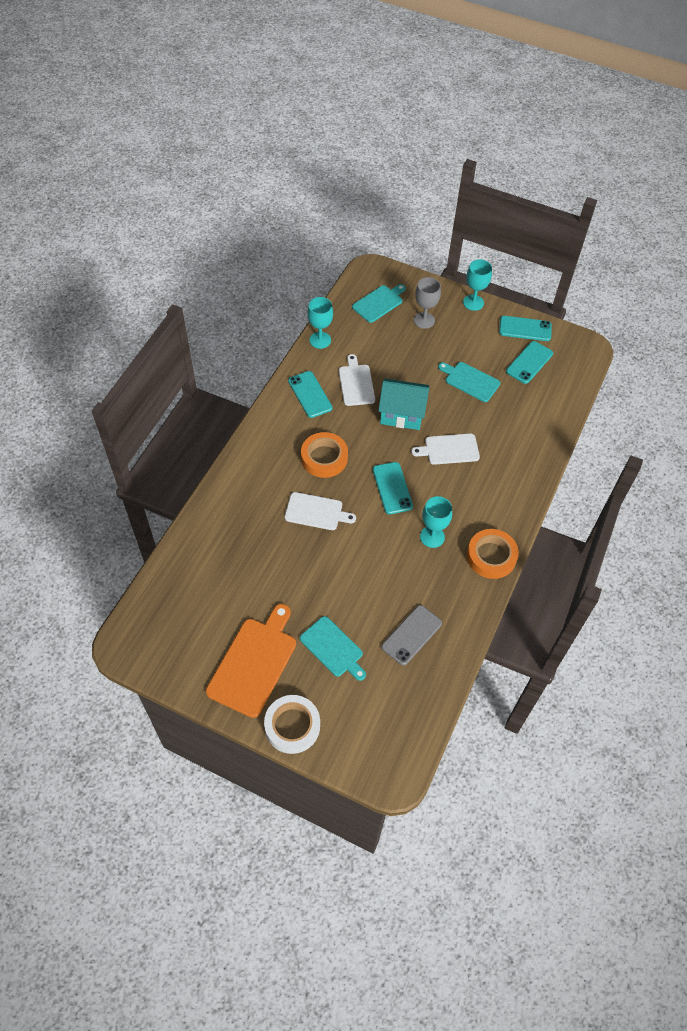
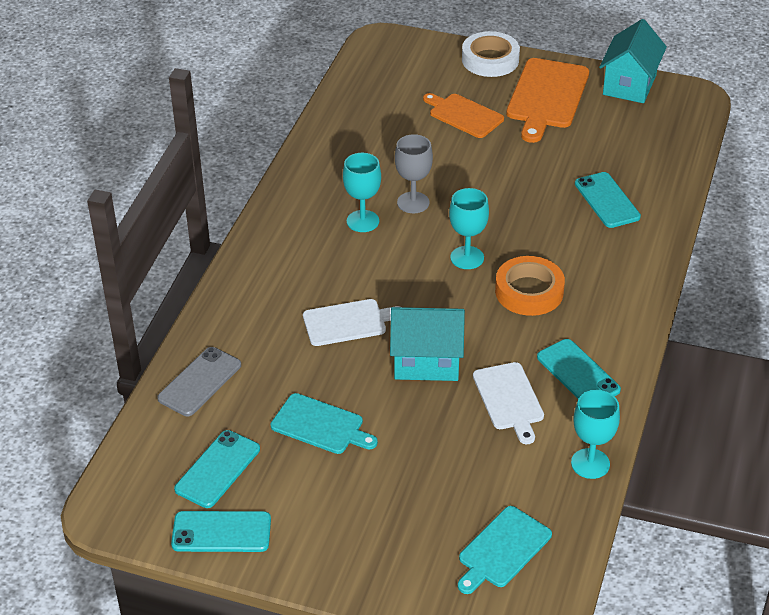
camera: 175 degrees right, 15 degrees down
white cutting board [284,492,356,530] -> none
turquoise cutting board [300,616,366,681] -> orange cutting board [423,93,504,138]
turquoise phone [373,462,413,514] -> turquoise phone moved to [575,172,641,228]
grey phone [382,605,442,666] -> grey phone moved to [157,347,241,416]
grey goblet [414,277,441,329] -> grey goblet moved to [395,134,433,213]
turquoise goblet [463,259,492,311] -> turquoise goblet moved to [449,188,489,269]
orange tape [467,529,519,579] -> none
none -> turquoise house [599,19,667,103]

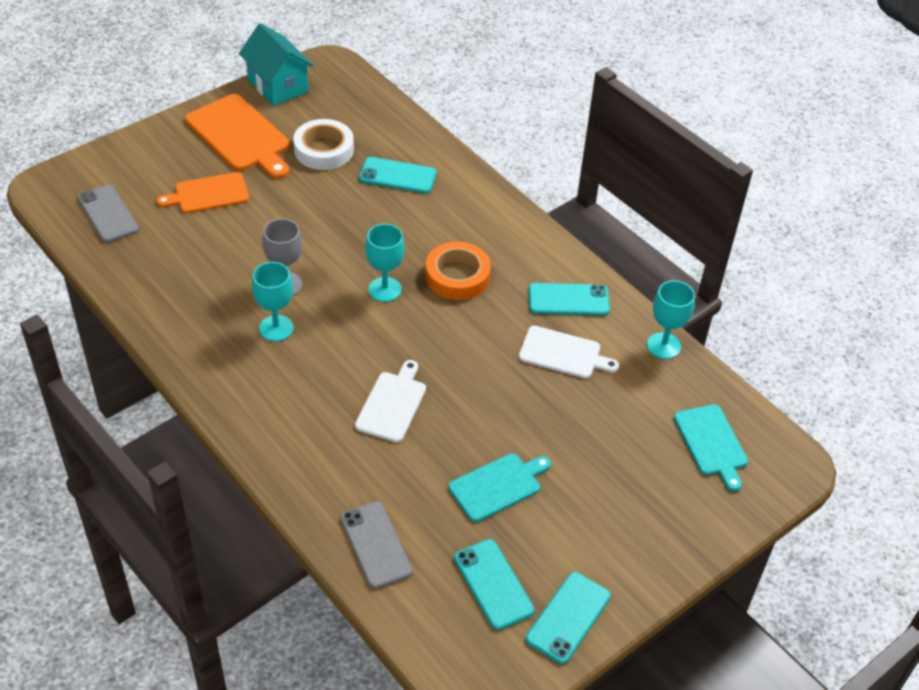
camera: 60 degrees left, 5 degrees up
turquoise house [390,307,465,381] -> none
white tape [462,31,520,77] -> white tape moved to [293,119,354,170]
none -> grey phone [78,185,139,243]

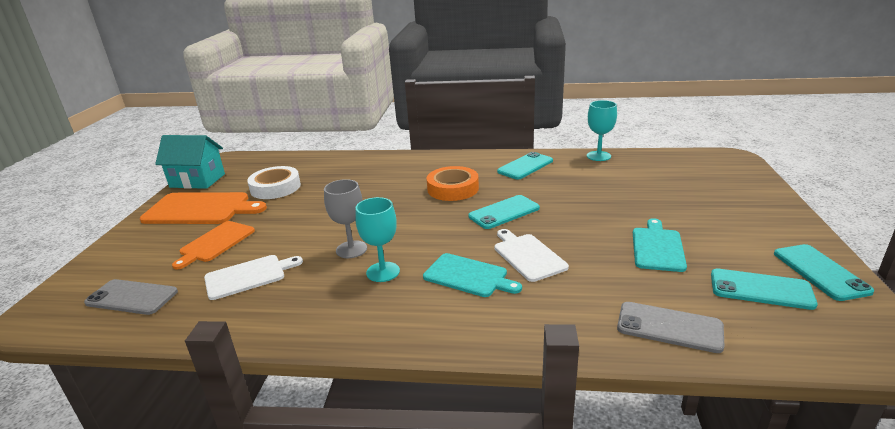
camera: 40 degrees left, 20 degrees down
turquoise phone [359,157,437,194] -> turquoise phone moved to [468,195,540,229]
turquoise goblet [365,224,405,302] -> none
white cutting board [519,326,619,379] -> white cutting board moved to [204,255,303,300]
turquoise cutting board [674,404,748,491] -> turquoise cutting board moved to [423,253,522,297]

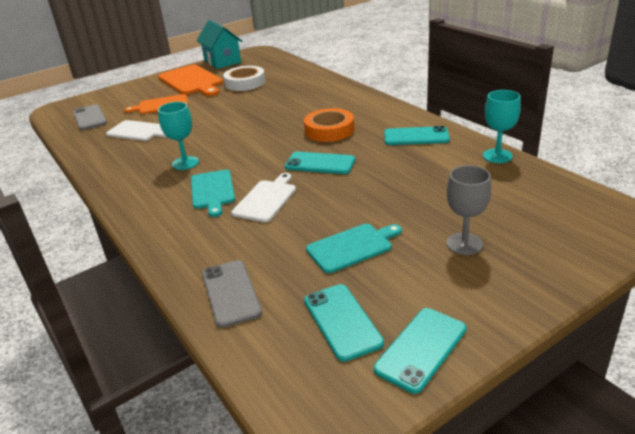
camera: 50 degrees right, 5 degrees up
grey goblet [324,179,367,258] -> grey goblet moved to [447,165,491,255]

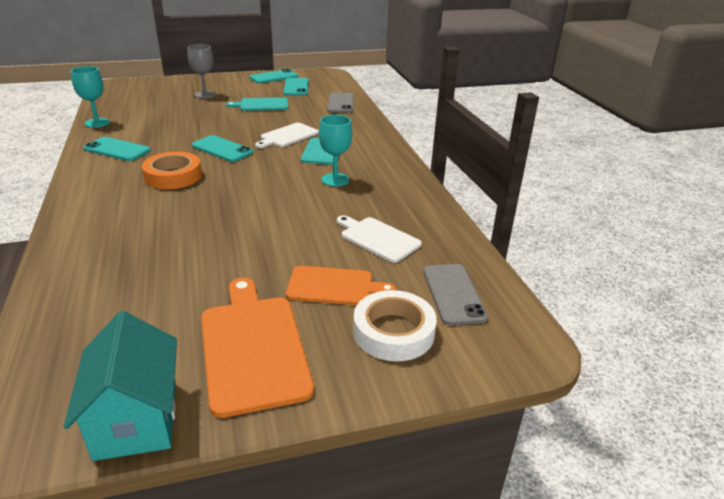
camera: 165 degrees left, 0 degrees up
white tape [223,66,265,91] -> white tape moved to [353,290,437,361]

